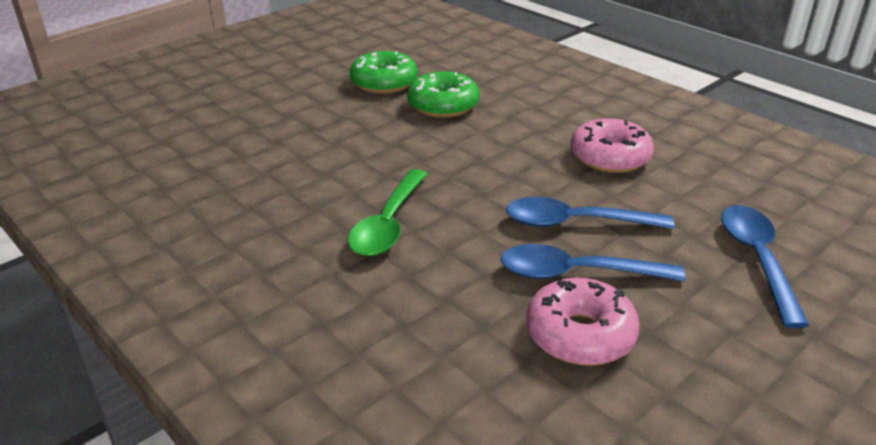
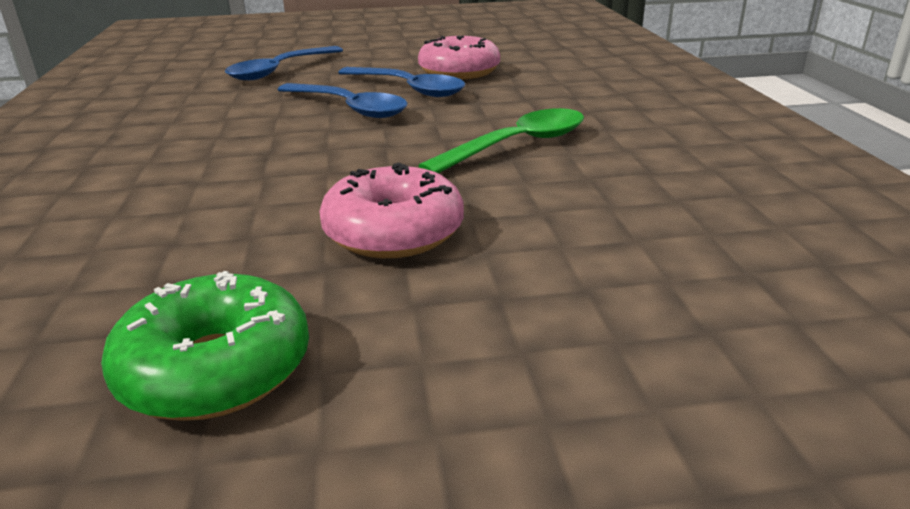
camera: 145 degrees left, 5 degrees down
green donut [407,72,479,118] -> none
pink donut [571,118,654,173] -> pink donut moved to [319,163,464,258]

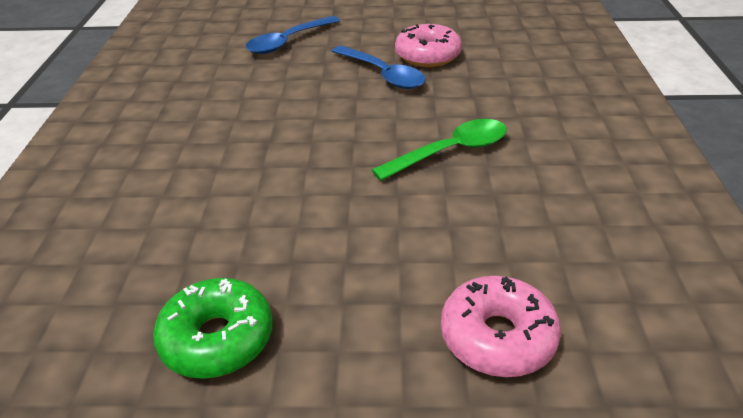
camera: 10 degrees right, 10 degrees up
blue spoon [277,83,408,118] -> none
pink donut [319,163,464,258] -> pink donut moved to [441,276,561,377]

